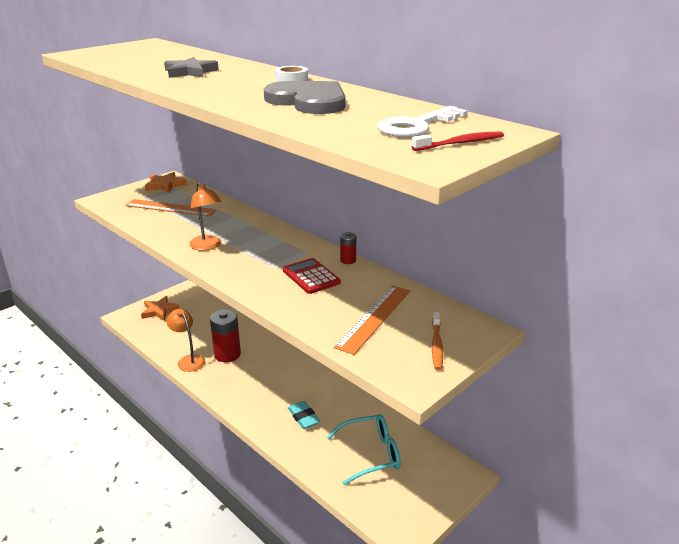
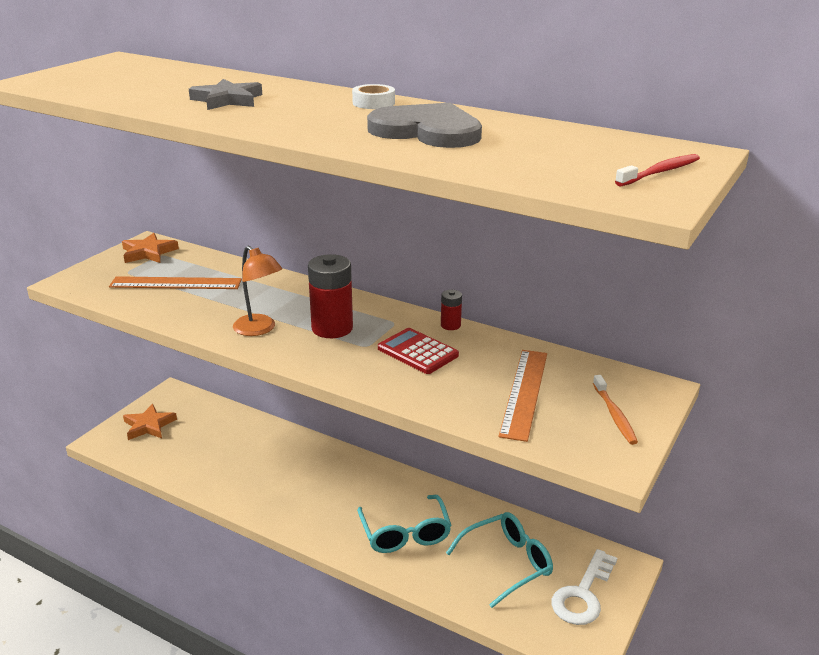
camera: 15 degrees left, 0 degrees up
orange lamp [166,309,205,372] -> none
red battery [210,309,241,362] -> red battery moved to [308,254,353,338]
turquoise eraser [288,401,320,429] -> turquoise glasses [357,495,452,553]
white key [377,106,468,137] -> white key moved to [552,549,617,625]

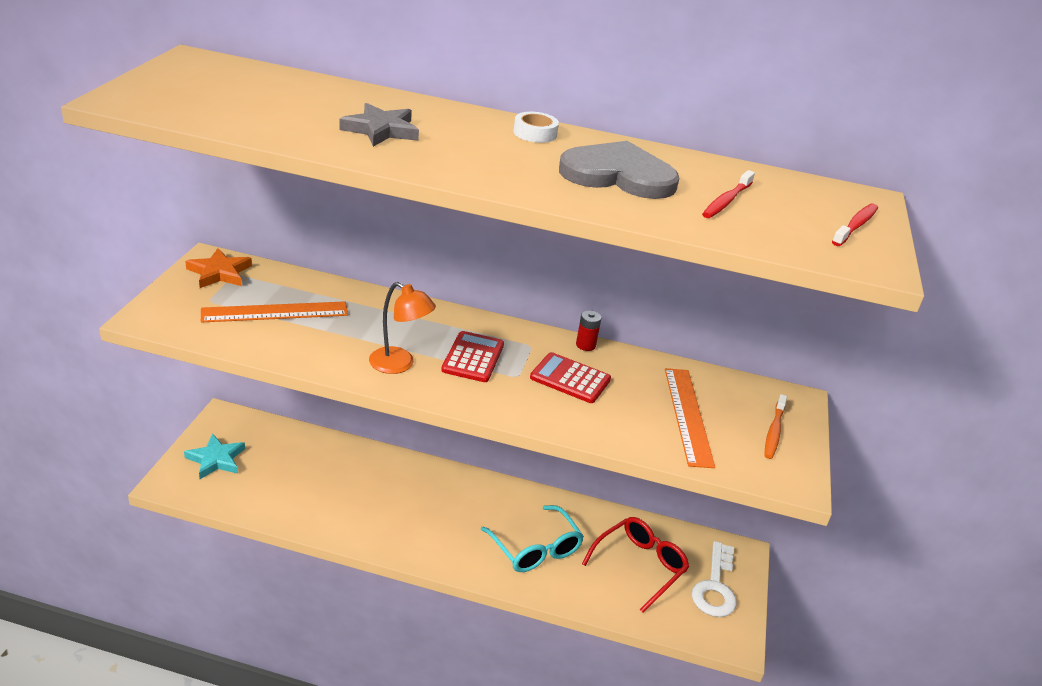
camera: 20 degrees left, 5 degrees up
orange star [123,404,177,440] -> turquoise star [184,433,245,479]
red battery [308,254,353,338] -> red calculator [441,331,504,382]
turquoise glasses [446,512,553,608] -> red glasses [582,517,689,613]
orange toothbrush [593,375,638,445] -> orange toothbrush turned 45 degrees clockwise [764,394,787,459]
none -> red toothbrush [702,170,755,218]

